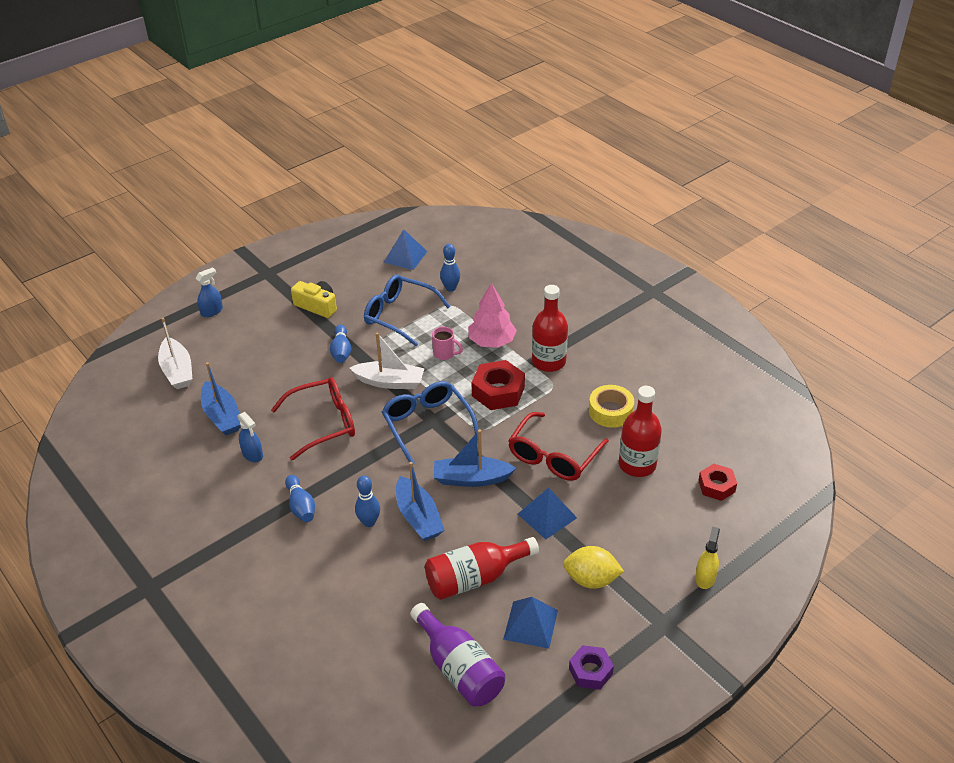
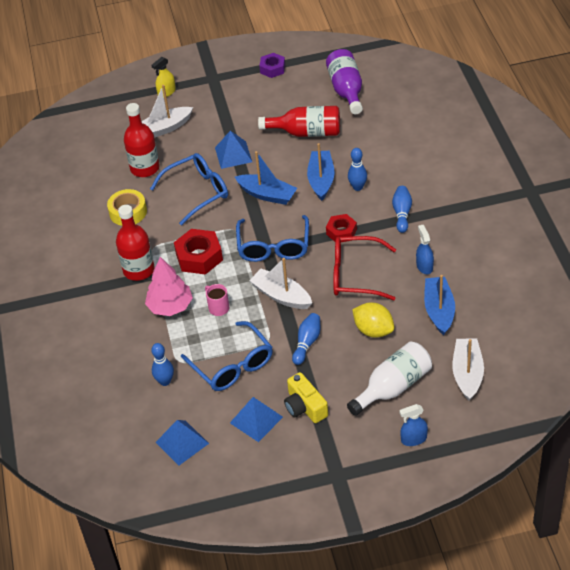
camera: 150 degrees left, 5 degrees up
blue pyramid [503,597,558,649] -> blue pyramid moved to [230,397,283,442]
red glasses [508,412,609,481] -> blue glasses [150,153,228,226]
yellow lemon [563,546,624,589] -> yellow lemon moved to [352,302,394,338]
red nut [698,464,737,501] -> red nut moved to [326,214,357,242]
none -> white boat [142,85,193,138]
none -> white bottle [347,341,432,416]

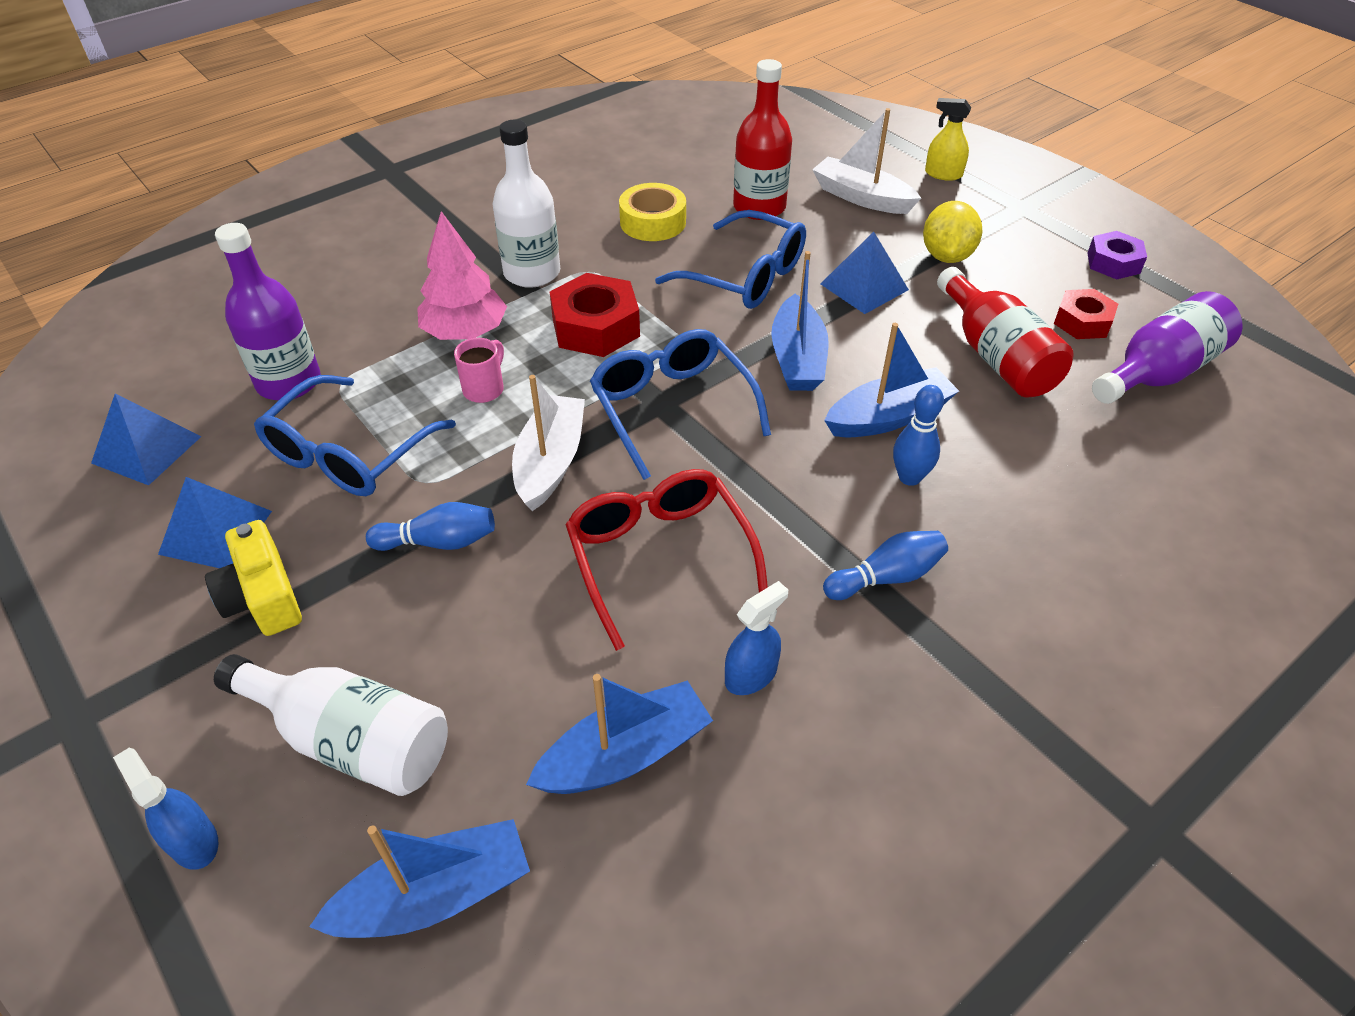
camera: 60 degrees right, 0 degrees up
red bottle [116,205,155,281] -> white bottle [493,120,560,288]
blue bowling pin [151,343,174,386] -> purple bottle [215,223,321,400]
blue glasses [236,215,309,262] -> blue glasses turned 90 degrees clockwise [590,329,771,480]
yellow camera [284,372,328,423] -> yellow camera turned 60 degrees counterclockwise [205,520,302,636]
red nut [326,214,357,242] -> red nut moved to [1054,289,1118,339]
yellow lemon [352,302,394,338] -> yellow lemon moved to [923,201,983,263]
white boat [452,339,484,401] -> blue boat [309,819,530,938]

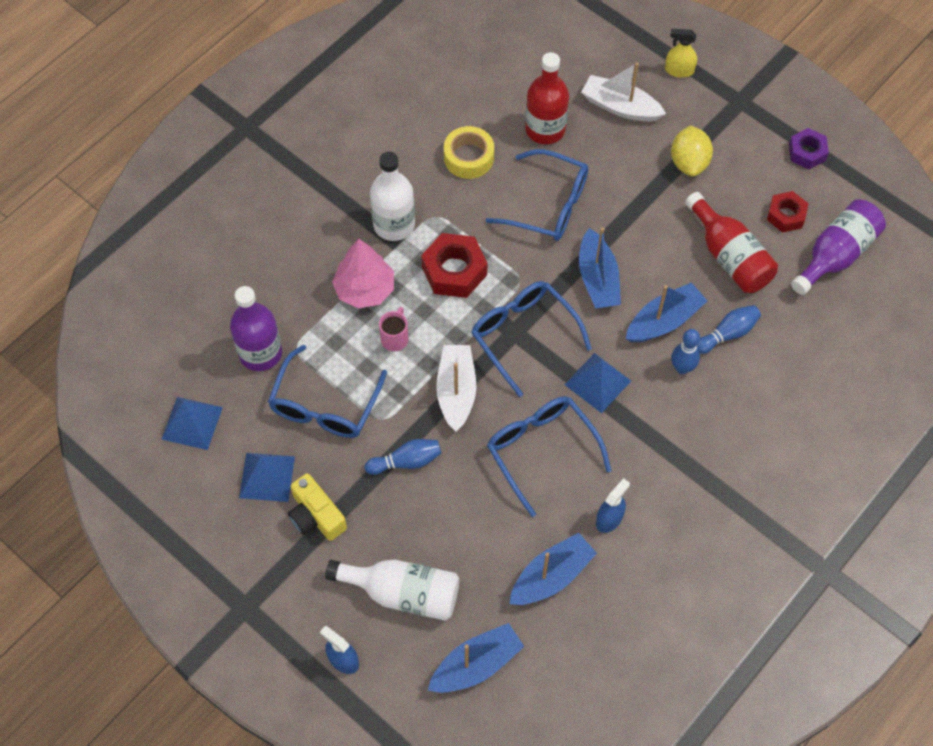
camera: 10 degrees left, 15 degrees up
red glasses [566,469,768,651] -> blue glasses [487,396,612,517]
blue pyramid [821,232,909,314] -> blue pyramid moved to [564,353,631,413]
blue bowling pin [823,531,948,600] -> blue bowling pin moved to [697,305,761,354]

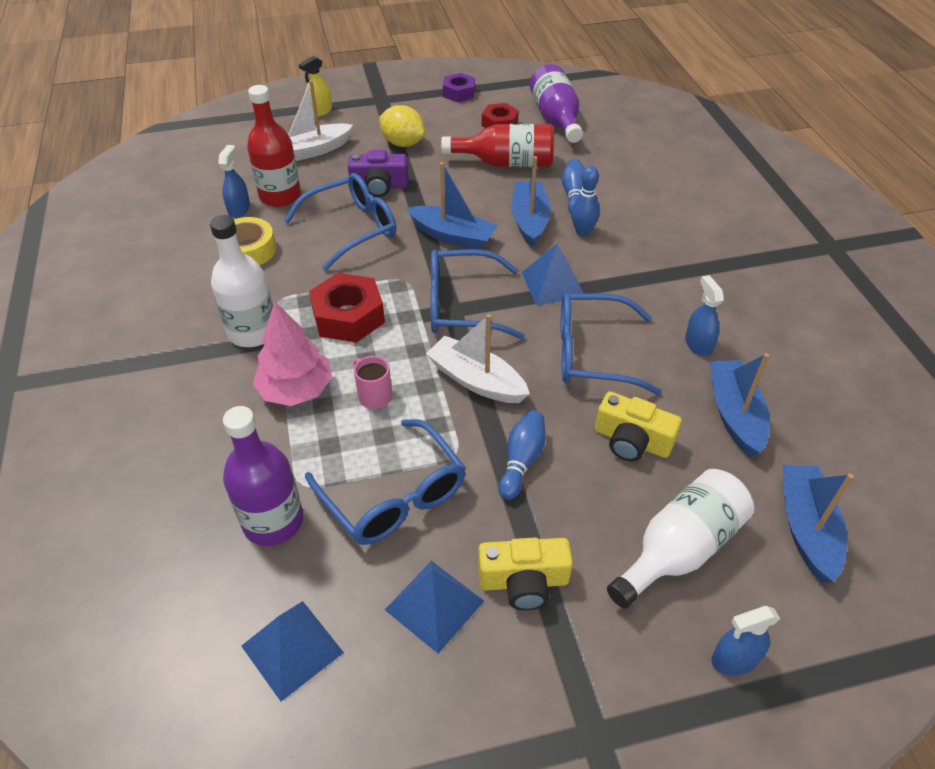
camera: 55 degrees left, 15 degrees down
none -> blue spray bottle [218,145,250,218]
none -> purple camera [348,150,408,197]
none -> yellow camera [595,391,682,462]

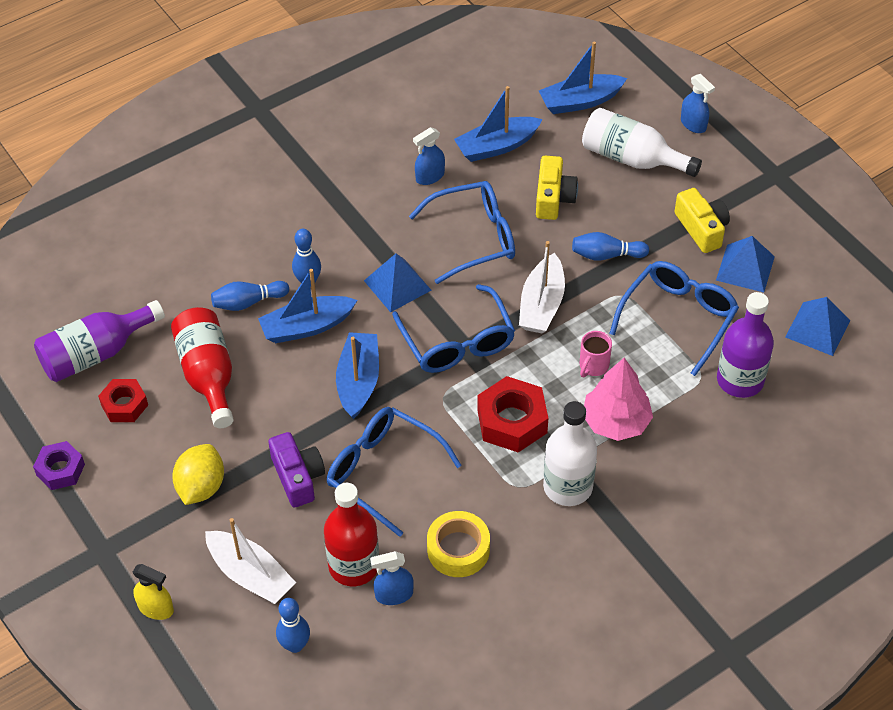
camera: 110 degrees left, 5 degrees up
blue glasses [560,292,662,395] -> blue glasses turned 90 degrees counterclockwise [409,181,515,284]
none -> blue bowling pin [276,598,310,653]

